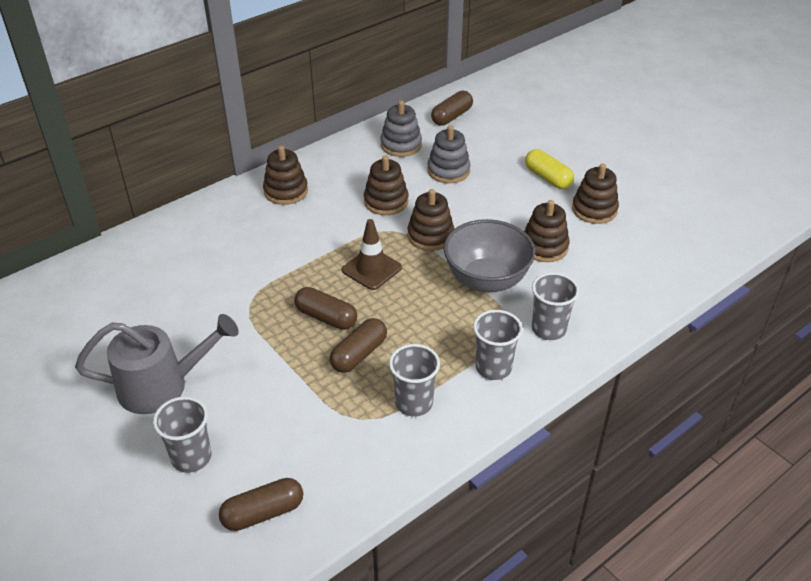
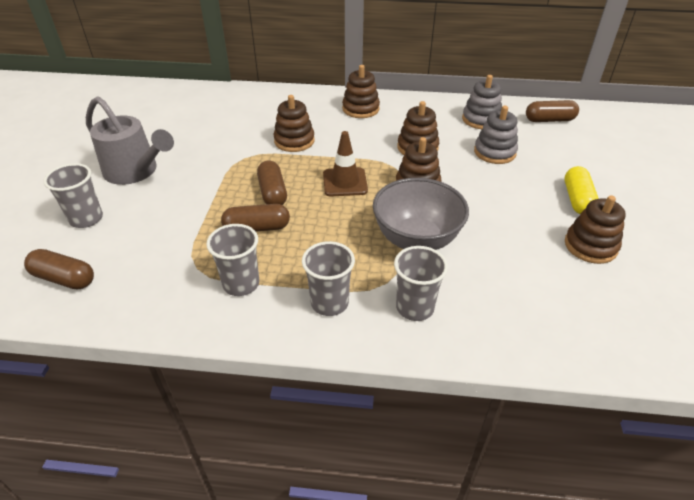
camera: 45 degrees right, 0 degrees up
brown stacking toy [524,200,570,262] -> brown stacking toy moved to [274,95,315,152]

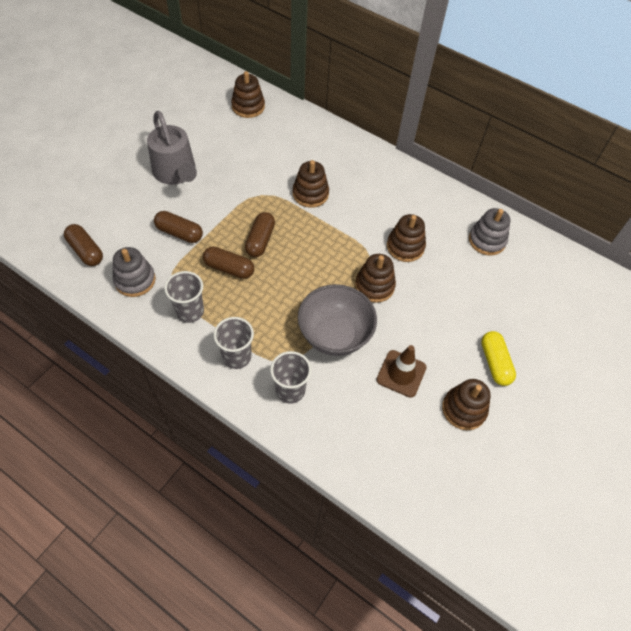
camera: 25 degrees right, 15 degrees up
grey cup [43,163,103,228] -> none
brown traffic cone [323,131,368,197] -> brown traffic cone moved to [377,345,426,398]
brown stacking toy [342,65,380,118] -> brown stacking toy moved to [231,71,265,118]
grey stacking toy [474,105,518,164] -> grey stacking toy moved to [113,247,156,297]
brown capsule [526,100,579,122] -> brown capsule moved to [154,211,203,243]
yellow capsule [565,166,599,214] -> yellow capsule turned 45 degrees counterclockwise [481,331,516,386]

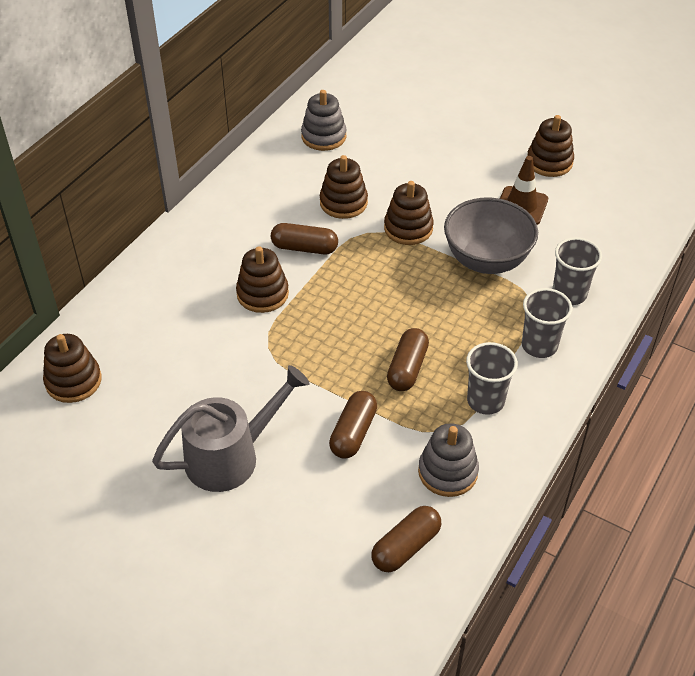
camera: 90 degrees left, 10 degrees down
brown capsule [245,212,275,257] -> brown capsule moved to [271,223,338,254]
yellow capsule [481,331,516,386] -> none

